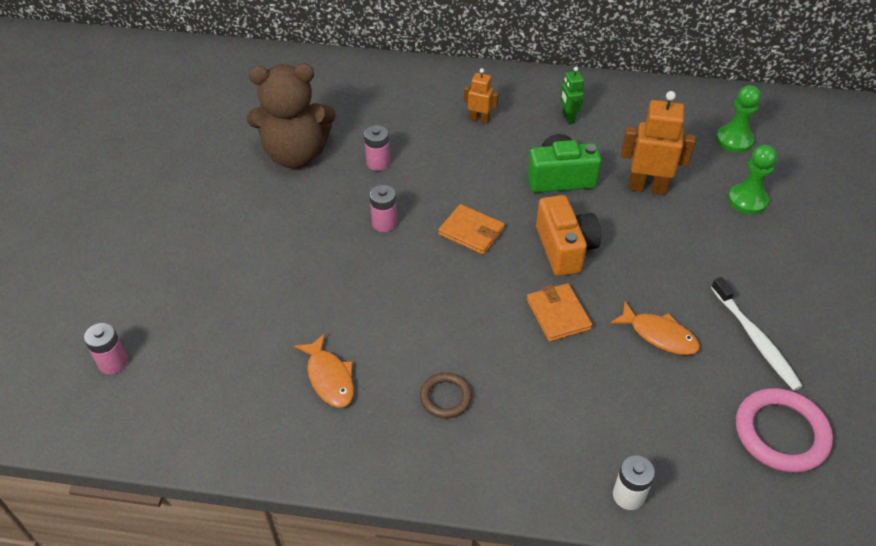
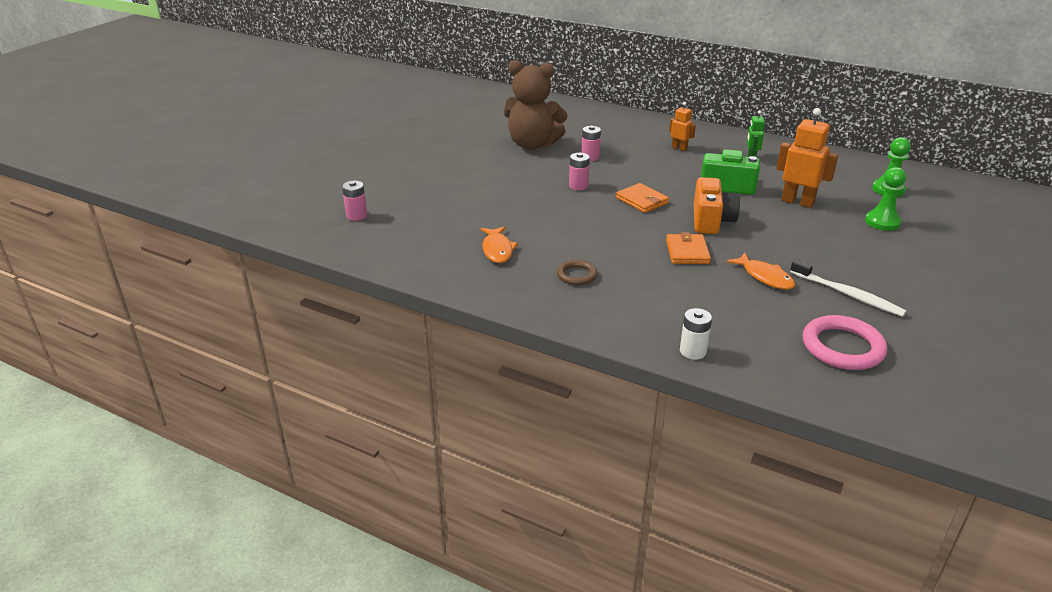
camera: 20 degrees right, 15 degrees down
white toothbrush [711,277,803,391] -> white toothbrush turned 45 degrees counterclockwise [790,259,907,317]

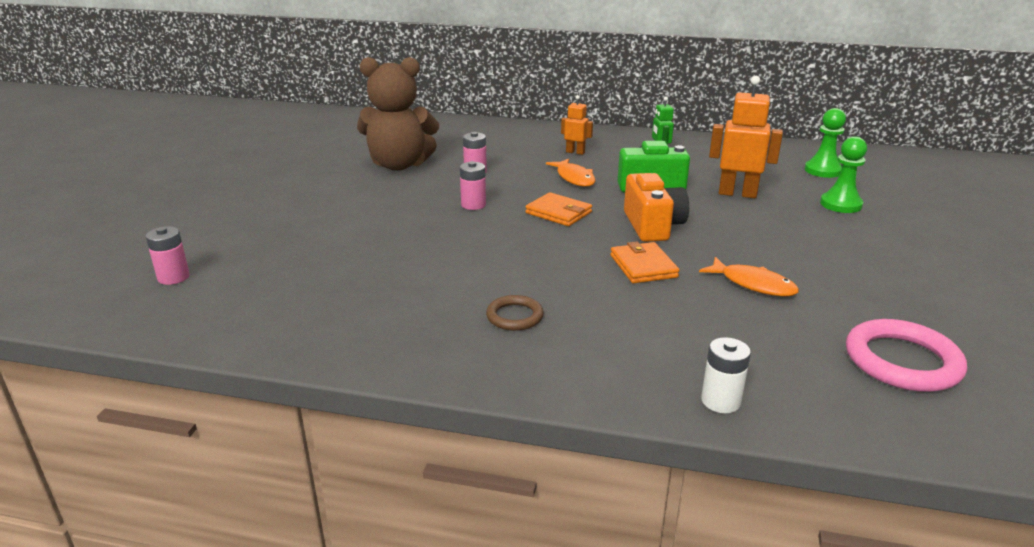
camera: 15 degrees left, 5 degrees down
orange fish [481,226,518,263] -> orange fish moved to [546,159,595,187]
white toothbrush [790,259,907,317] -> none

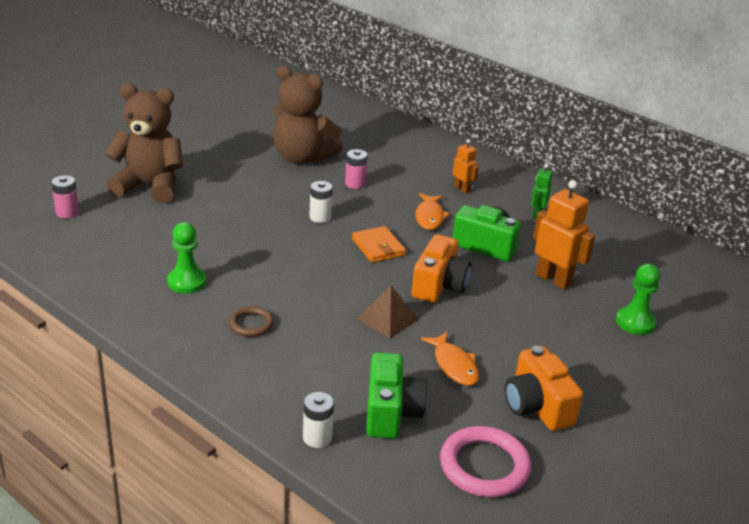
camera: 25 degrees right, 5 degrees up
pink battery [460,161,486,210] -> white battery [309,181,333,223]
orange wallet [610,241,680,283] -> brown pyramid [357,285,419,339]
green pawn [805,108,846,178] -> green pawn moved to [167,222,207,294]
none -> brown teddy bear [105,83,183,203]
none -> green camera [366,352,428,439]
none -> orange camera [505,346,583,431]

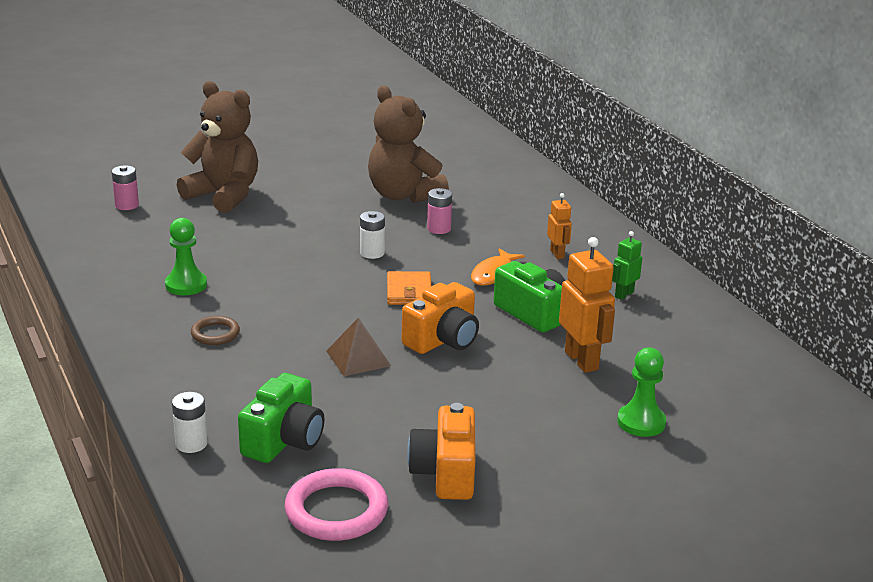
camera: 25 degrees right, 5 degrees down
orange fish [421,331,479,386] -> none

